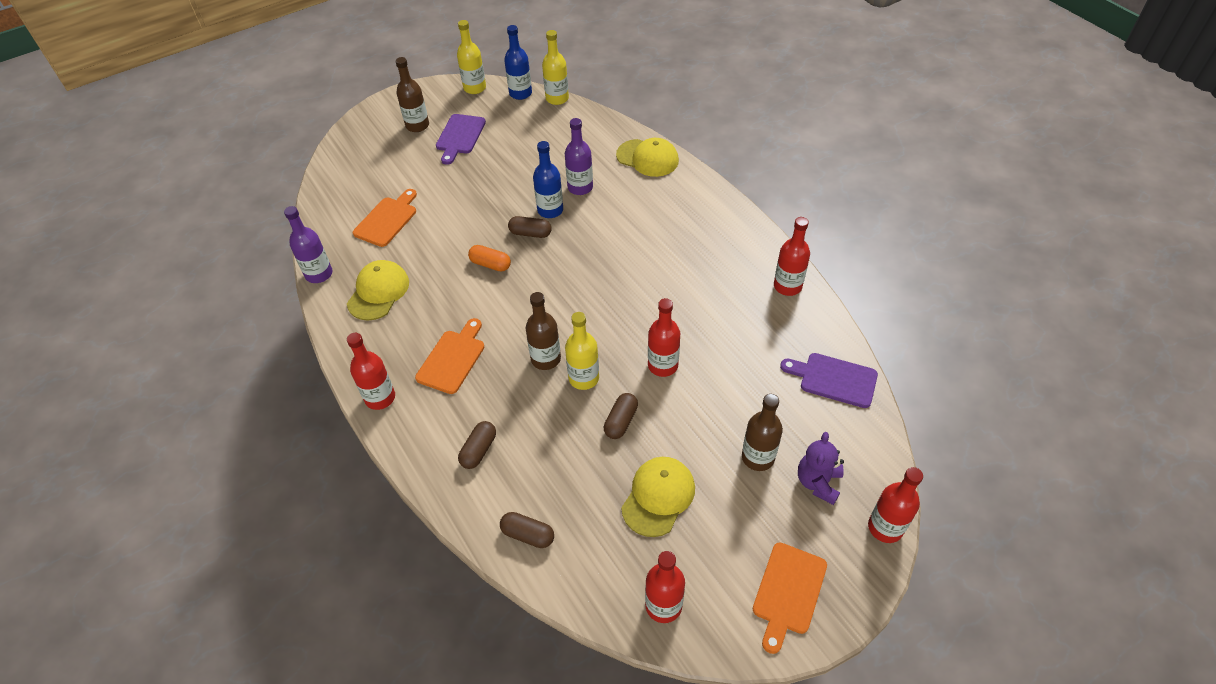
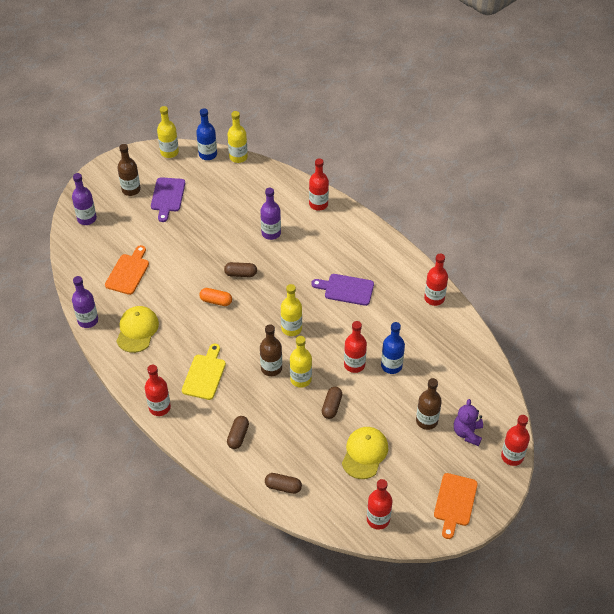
camera: 10 degrees left, 0 degrees up
orange cutting board [415,318,484,394] -> yellow cutting board [182,344,226,400]
blue bottle [533,141,563,218] -> blue bottle moved to [381,322,405,374]
yellow cap [616,138,679,177] -> red bottle [309,158,329,211]
purple cutting board [780,353,878,408] -> purple cutting board moved to [311,274,374,306]
none -> purple bottle [72,173,97,225]
none -> yellow bottle [281,284,302,336]

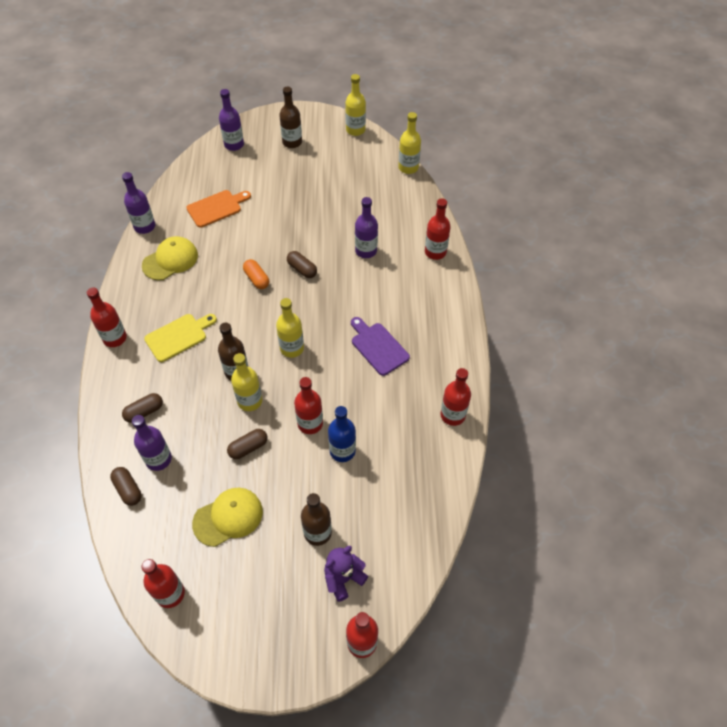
camera: 40 degrees right, 5 degrees up
purple cutting board [151,177,185,222] -> none
blue bottle [196,108,217,160] -> none
orange cutting board [434,473,478,539] -> none
none -> purple bottle [132,415,172,471]

